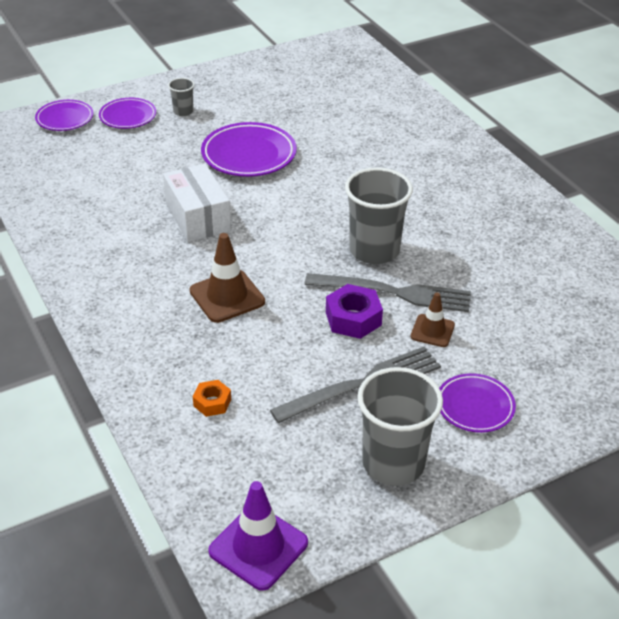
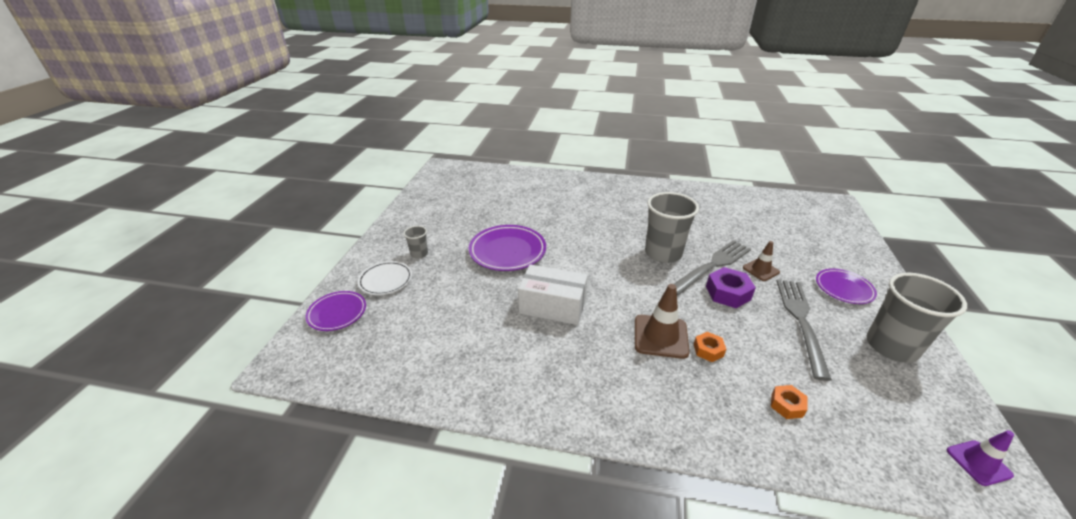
camera: 50 degrees left, 5 degrees down
purple plate [99,98,156,129] -> white plate [358,261,412,295]
purple traffic cone [208,481,308,591] -> purple traffic cone [947,430,1014,486], size x0.61
none -> orange nut [694,332,726,362]

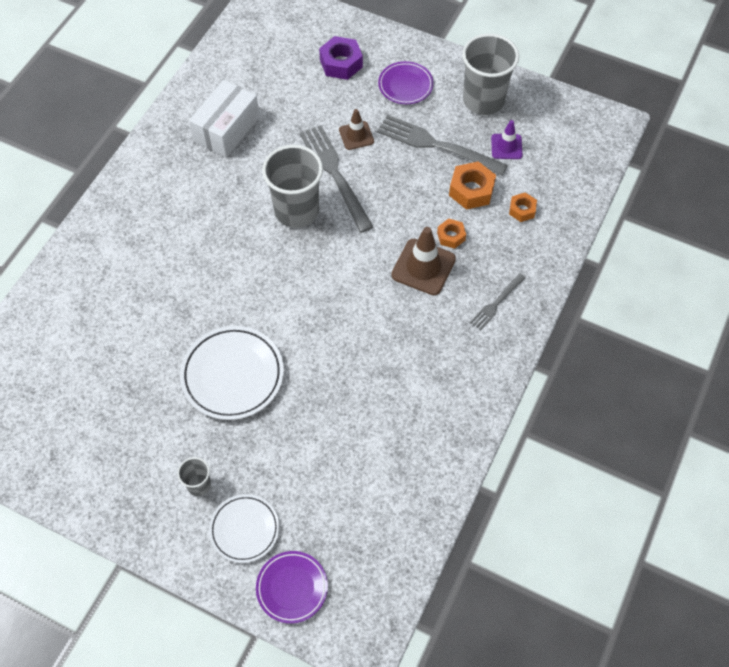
camera: 75 degrees left, 25 degrees up
purple plate [469,225,546,271] -> white plate [180,326,284,420]
white box [518,264,588,325] -> white box moved to [189,80,260,158]
purple nut [706,267,756,308] -> purple nut moved to [319,36,363,80]
purple traffic cone [947,430,1014,486] -> purple traffic cone moved to [491,120,523,159]
none -> orange nut [449,161,496,210]
none -> grey fork [470,273,525,330]

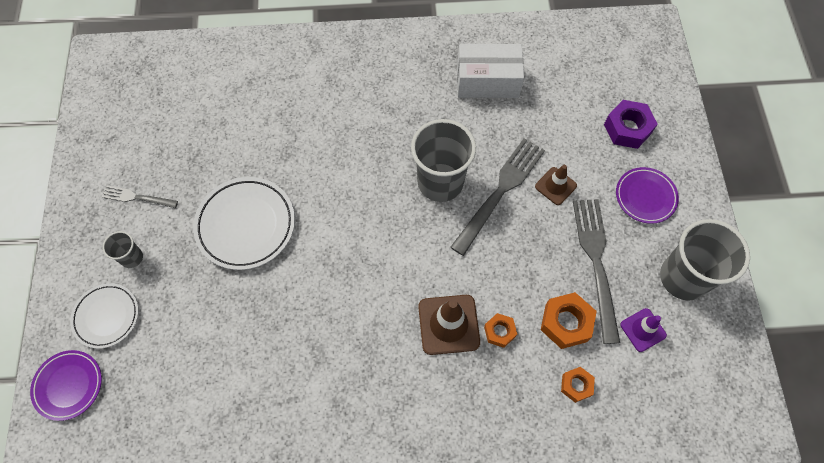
camera: 60 degrees right, 5 degrees up
grey fork [470,273,525,330] -> grey fork moved to [102,186,178,208]

